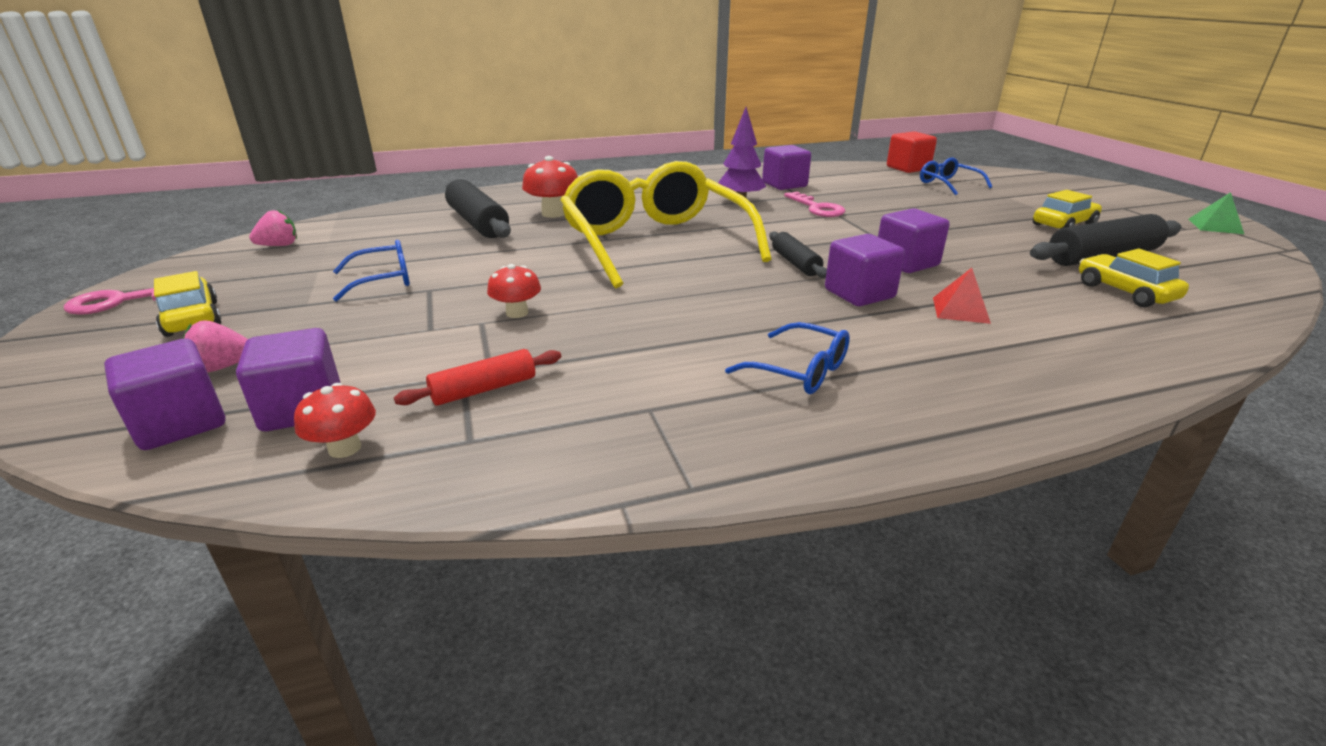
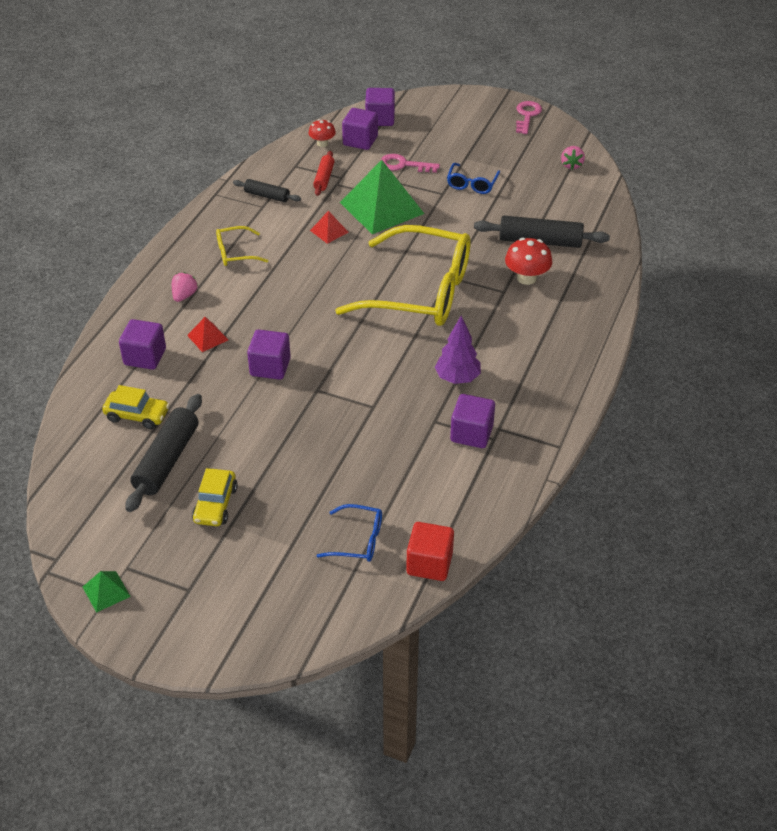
camera: 130 degrees right, 15 degrees up
yellow car [154,271,222,337] -> none
pink strawberry [183,320,248,372] -> pink strawberry moved to [172,272,198,302]
red mushroom [487,264,541,318] -> green pyramid [340,160,424,234]
blue glasses [725,322,850,394] -> yellow glasses [216,226,268,266]
black rolling pin [769,231,827,278] -> black rolling pin moved to [233,179,301,202]
pink key [784,192,845,217] -> pink key moved to [380,154,440,173]
purple cube [825,234,905,306] -> purple cube moved to [119,319,166,370]
none -> red pyramid [310,211,349,244]

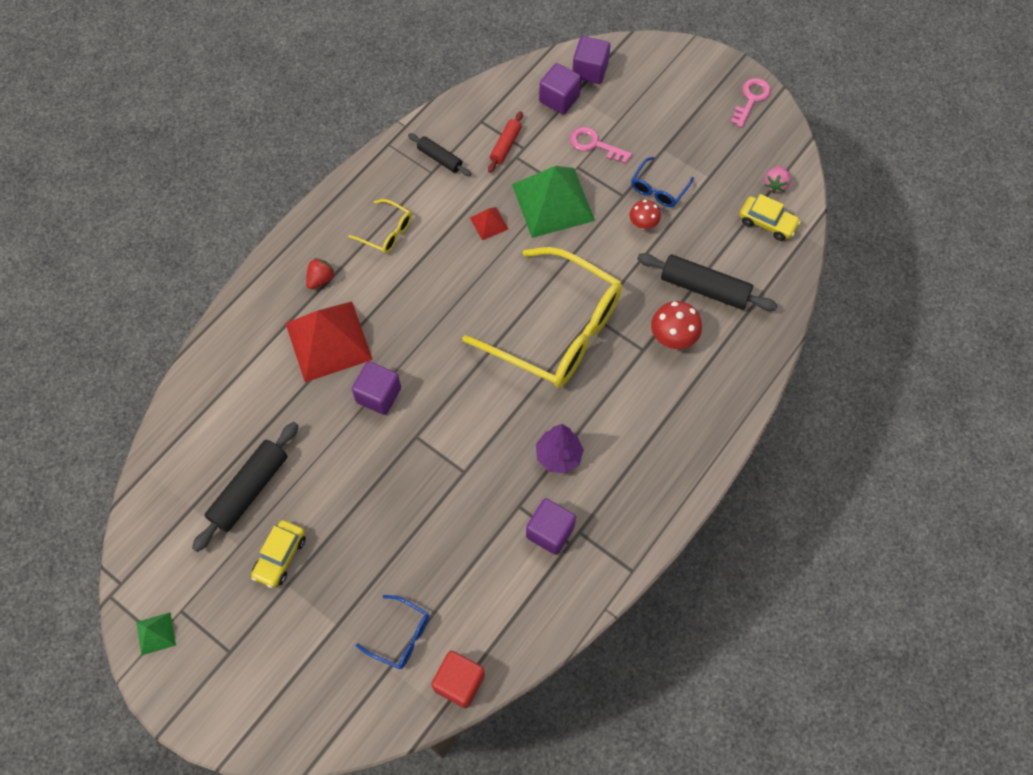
camera: 15 degrees right, 20 degrees up
yellow car [102,385,169,429] -> yellow car moved to [739,194,801,241]
purple cube [119,319,166,370] -> none
pink strawberry [172,272,198,302] -> red strawberry [306,258,335,289]
red pyramid [187,317,228,352] -> red pyramid [286,301,373,382], size x2.27
yellow glasses [216,226,268,266] -> yellow glasses turned 150 degrees counterclockwise [348,199,412,253]
red mushroom [309,119,336,147] -> red mushroom moved to [629,200,661,229]

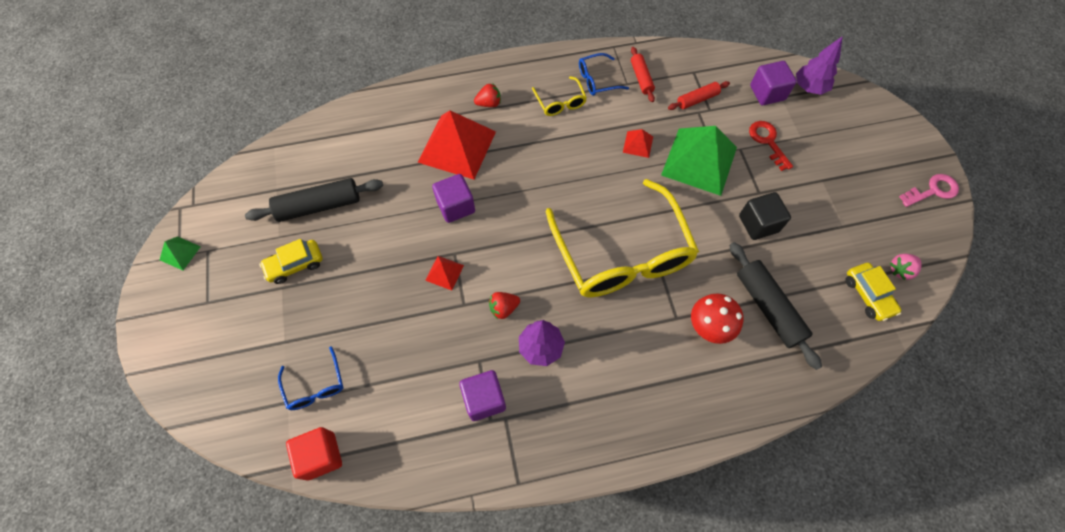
camera: 40 degrees right, 0 degrees up
black rolling pin [408,133,471,176] -> red rolling pin [631,47,655,102]
pink key [570,127,632,164] -> red key [749,121,793,171]
purple cube [572,36,610,84] -> purple tree [796,36,843,95]
red mushroom [629,200,661,229] -> black cube [739,192,791,240]
blue glasses [631,157,694,207] -> blue glasses moved to [579,53,629,96]
none -> red pyramid [425,256,464,290]
none -> red strawberry [489,292,520,319]

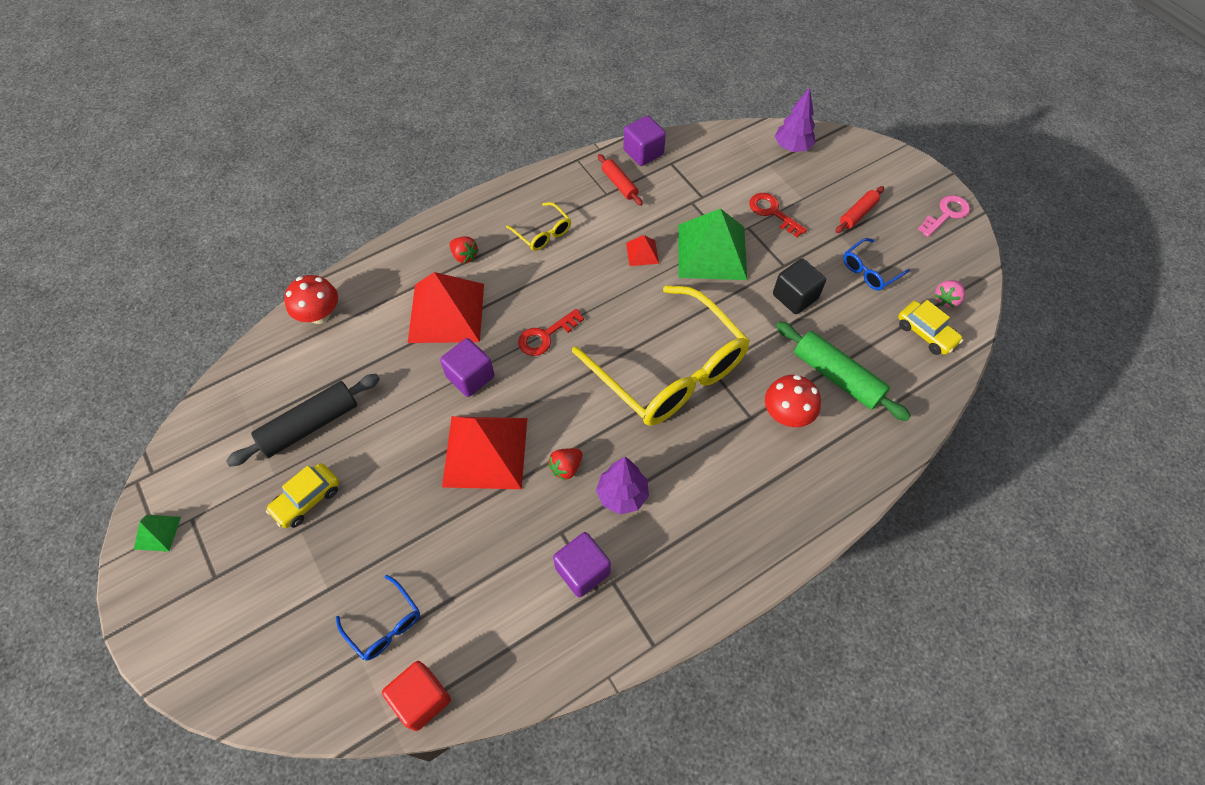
camera: 20 degrees left, 5 degrees down
red pyramid [425,256,464,290] -> red pyramid [442,416,527,489], size x2.27
red strawberry [474,83,501,107] -> red strawberry turned 75 degrees clockwise [449,236,479,263]
blue glasses [579,53,629,96] -> blue glasses moved to [843,238,910,291]
red rolling pin [668,81,730,110] -> red rolling pin moved to [835,186,884,233]
black rolling pin [730,242,822,370] -> green rolling pin [776,321,911,421]
purple cube [750,61,797,105] -> purple cube moved to [623,116,666,166]
none -> red mushroom [284,275,338,324]
none -> red key [518,309,584,356]

